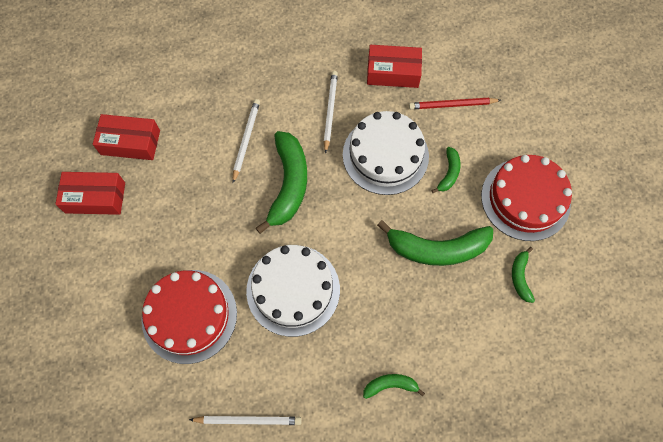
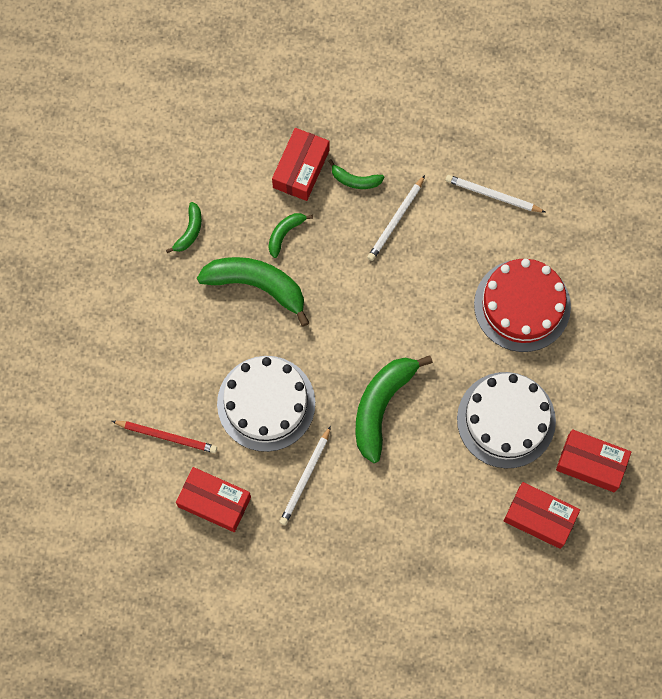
camera: 160 degrees left, 5 degrees up
white pencil [232,99,260,183] -> white pencil moved to [367,175,425,261]
white cake [246,245,340,337] -> white cake moved to [457,372,556,468]
green banana [431,147,461,193] -> green banana moved to [269,213,313,258]
red cake [481,155,572,241] -> none
none -> red box [272,128,329,201]

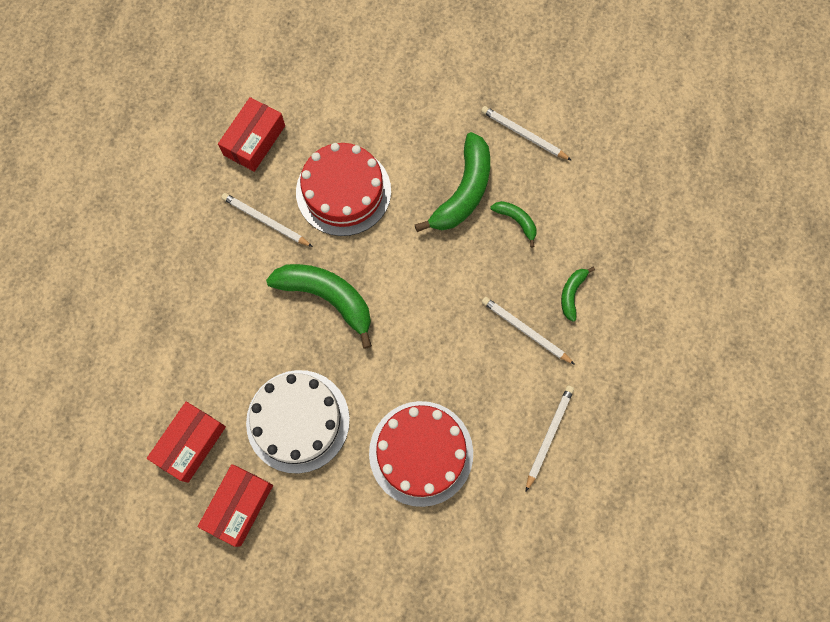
camera: 95 degrees right, 0 degrees up
red pencil [112,421,217,453] -> none
green banana [166,202,202,253] -> white pencil [481,106,572,161]
white cake [217,356,315,452] -> red cake [296,143,391,236]
red box [272,128,329,201] -> none

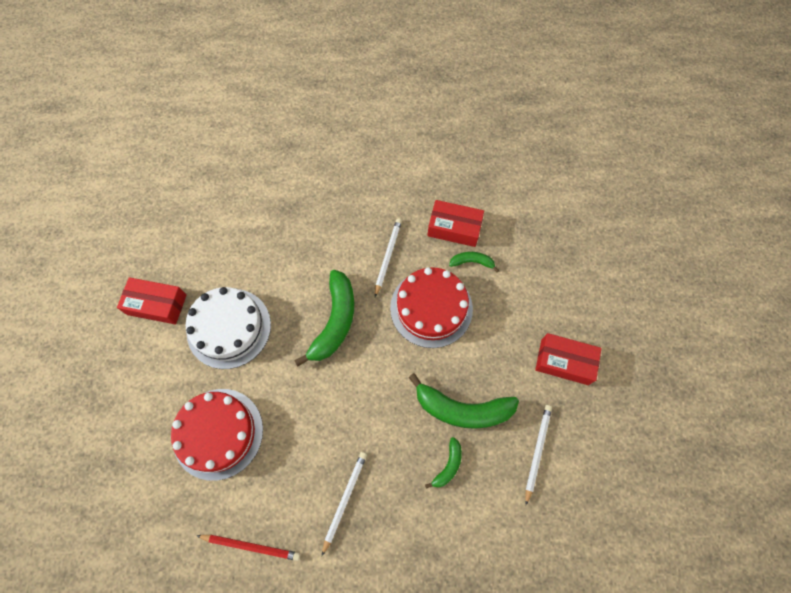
camera: 75 degrees right, 5 degrees down
red box [147,402,226,483] -> red box moved to [535,333,602,385]
white pencil [526,386,574,491] -> red pencil [196,535,300,561]
green banana [561,267,595,322] -> green banana moved to [449,252,499,272]

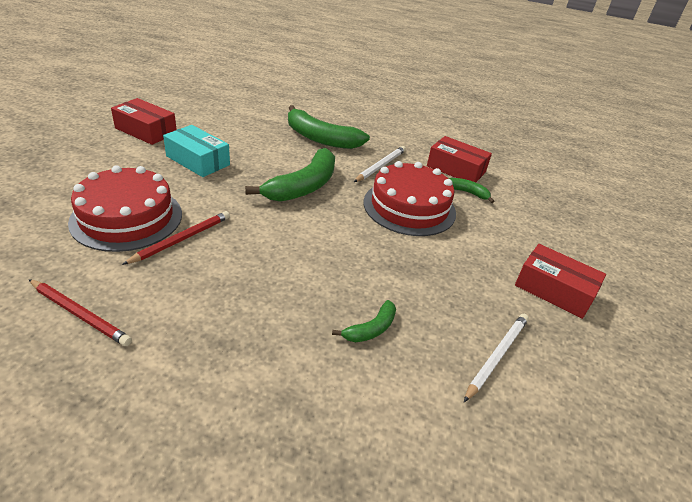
camera: 15 degrees right, 30 degrees down
white cake [186,287,271,369] -> turquoise box [163,125,230,177]
white pencil [322,452,367,556] -> none
green banana [408,373,519,429] -> green banana moved to [288,105,370,149]
none -> red pencil [122,211,230,265]

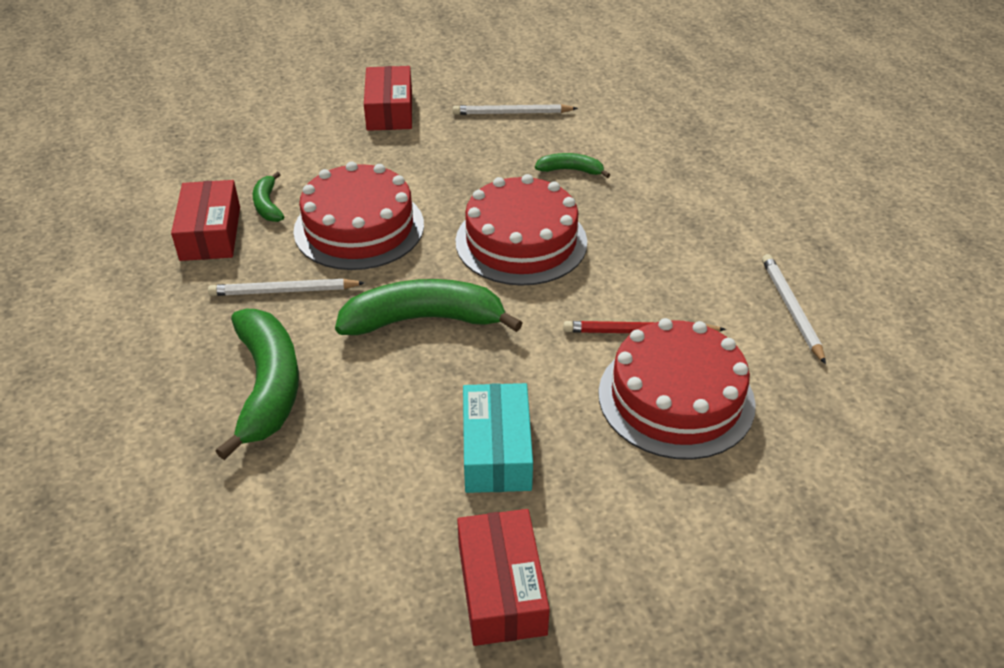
camera: 125 degrees left, 5 degrees up
red pencil [28,279,132,346] -> white pencil [762,254,826,364]
none -> red cake [455,174,587,286]

